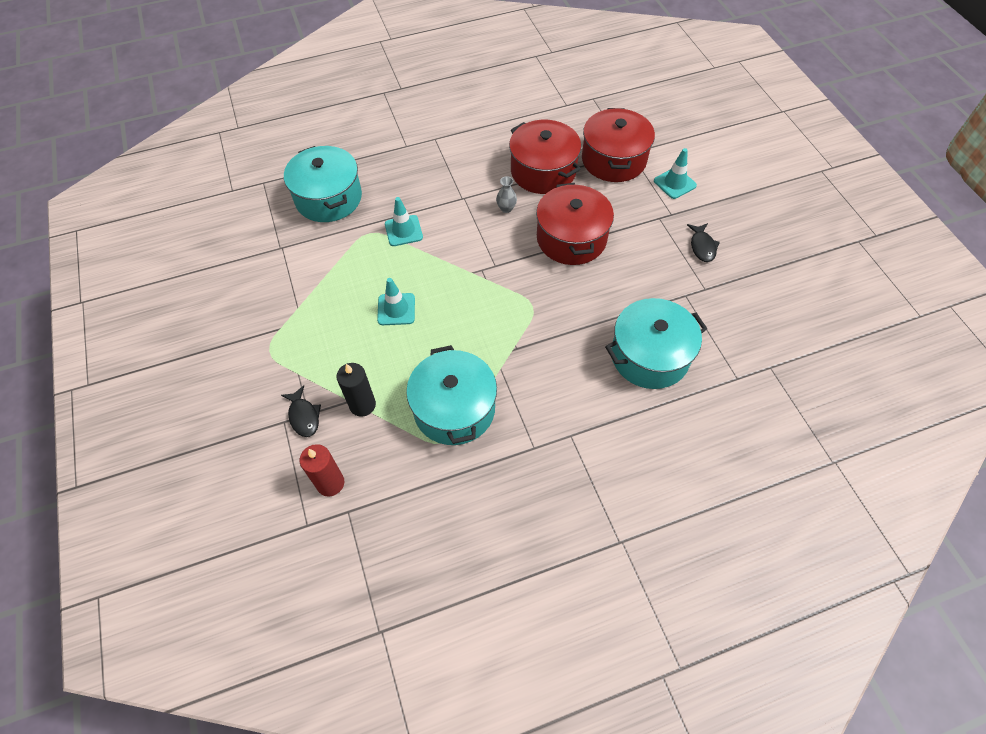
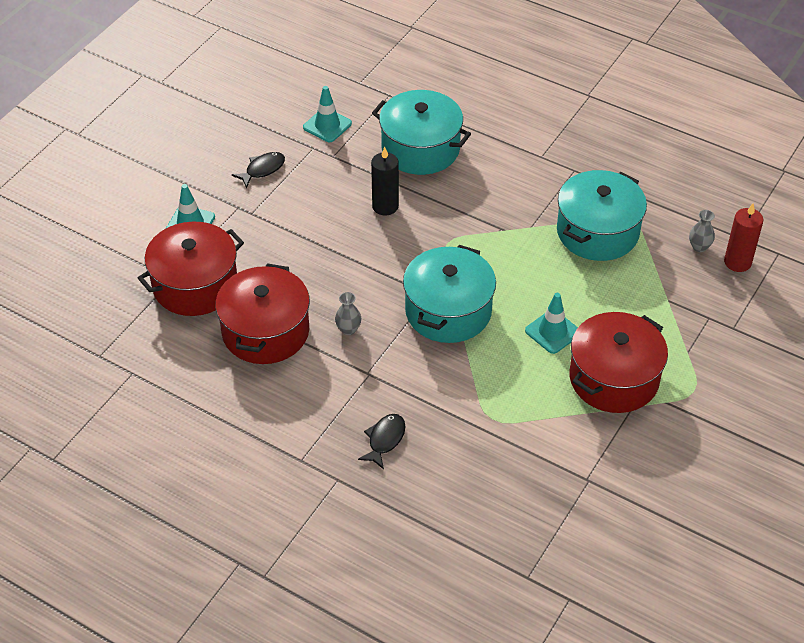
camera: 130 degrees left, 10 degrees down
black fish [281,385,321,437] -> black fish moved to [358,414,406,469]
turquoise pot [284,146,362,222] -> turquoise pot moved to [403,245,496,343]
black candle [337,363,376,417] -> black candle moved to [371,147,399,216]
turquoise traffic cone [385,197,423,246] -> turquoise traffic cone moved to [303,86,352,142]
red pot [536,183,614,265] -> red pot moved to [570,312,668,413]
none -> grey vase [689,210,715,252]

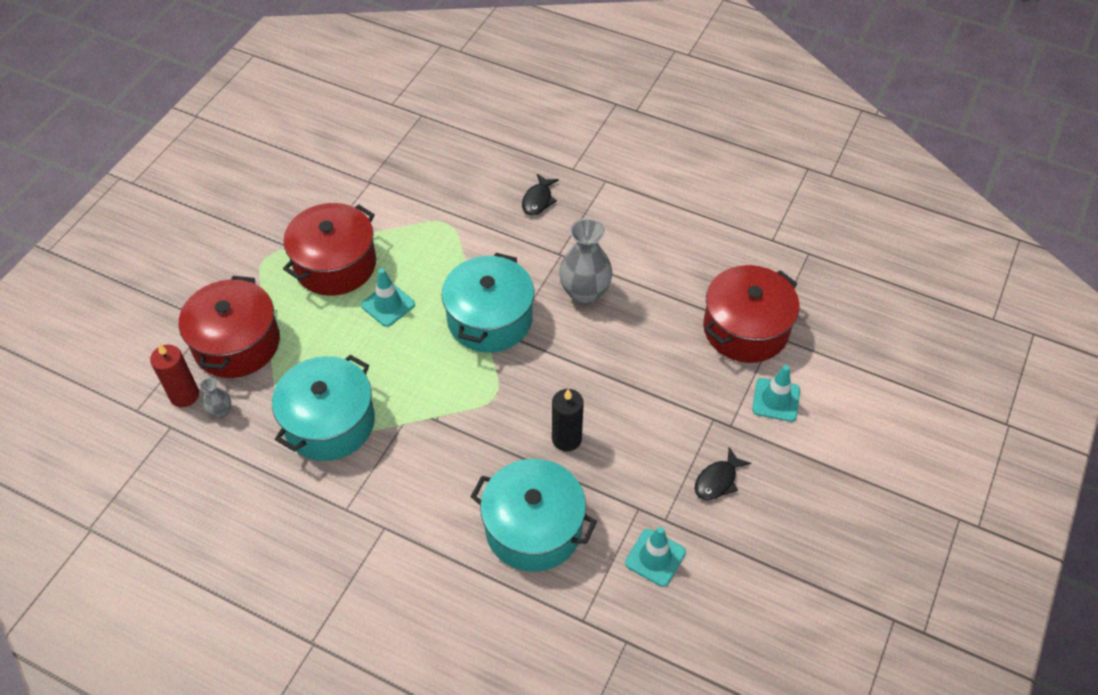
camera: 175 degrees right, 5 degrees up
red pot [215,263,310,364] -> red pot moved to [179,276,280,378]
grey vase [335,292,361,335] -> grey vase [559,218,613,305], size x2.06

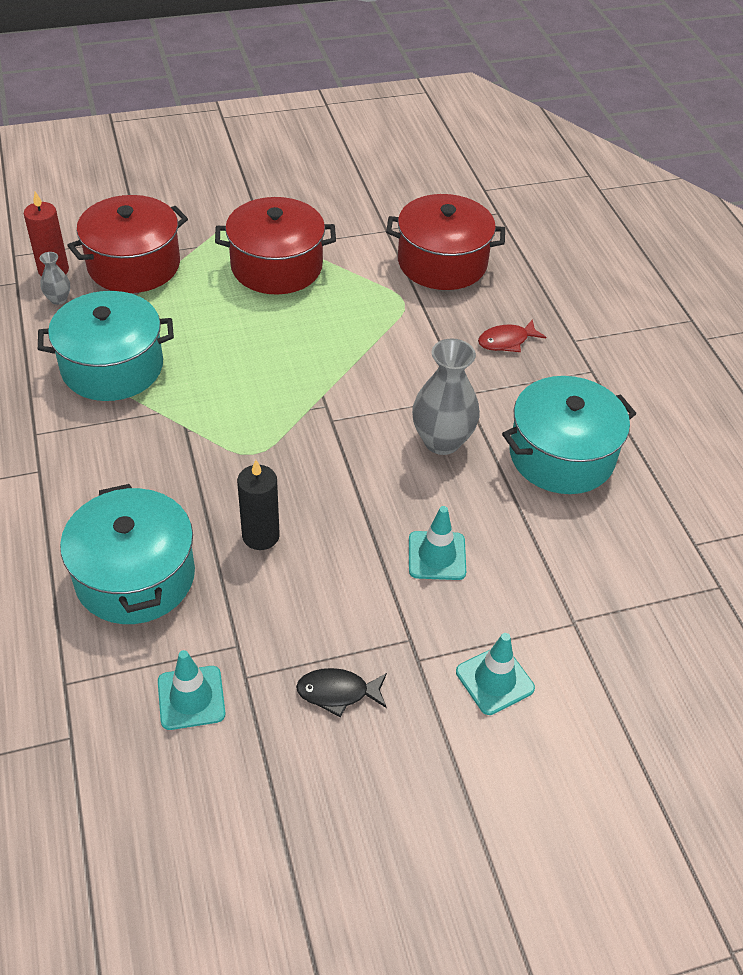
camera: 45 degrees right, 5 degrees down
turquoise traffic cone [361,268,415,327] -> turquoise traffic cone moved to [409,506,466,580]
turquoise pot [442,253,534,353] -> turquoise pot moved to [502,376,636,494]
black fish [522,174,559,216] -> red fish [478,319,546,352]
red pot [703,265,800,363] -> red pot moved to [386,194,505,290]

